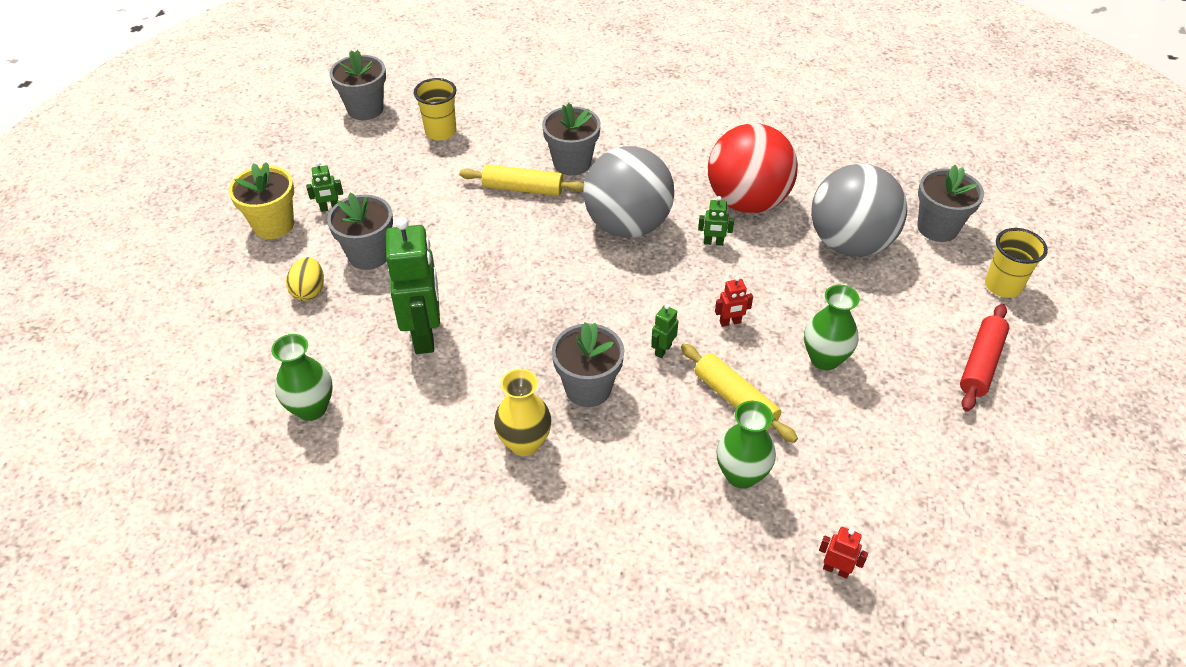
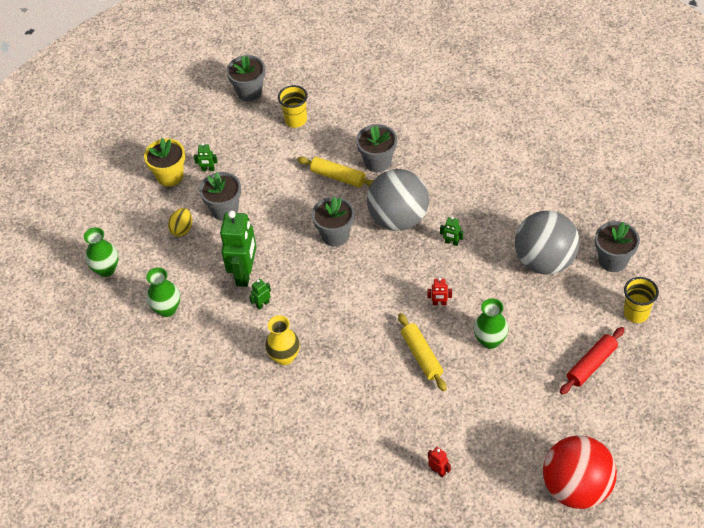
camera: 20 degrees right, 5 degrees up
grey flower pot [552,322,624,407] -> grey flower pot moved to [312,196,354,247]
green robot [651,304,678,358] -> green robot moved to [249,279,271,310]
red ball [708,123,798,213] -> red ball moved to [543,435,617,509]
green vase [717,401,776,489] -> green vase moved to [84,227,119,277]

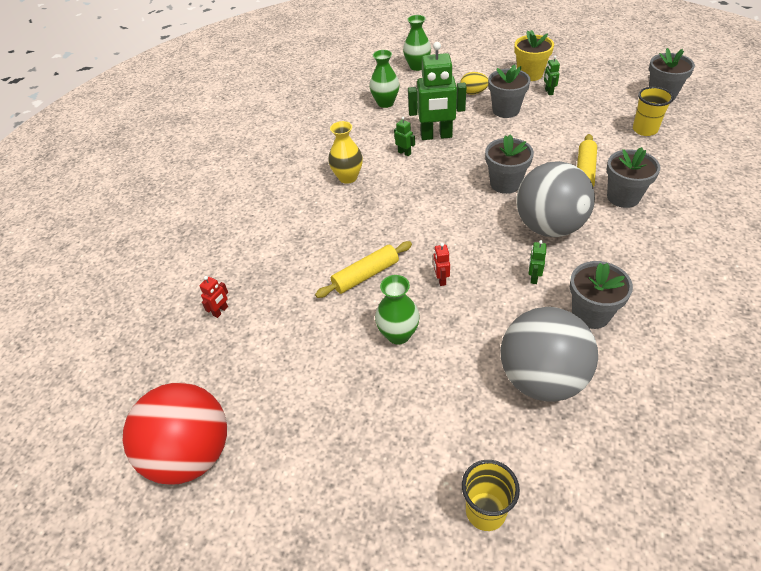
camera: 80 degrees right, 5 degrees down
red rolling pin [560,327,625,395] -> none
grey flower pot [595,221,640,272] -> grey flower pot moved to [570,261,633,329]

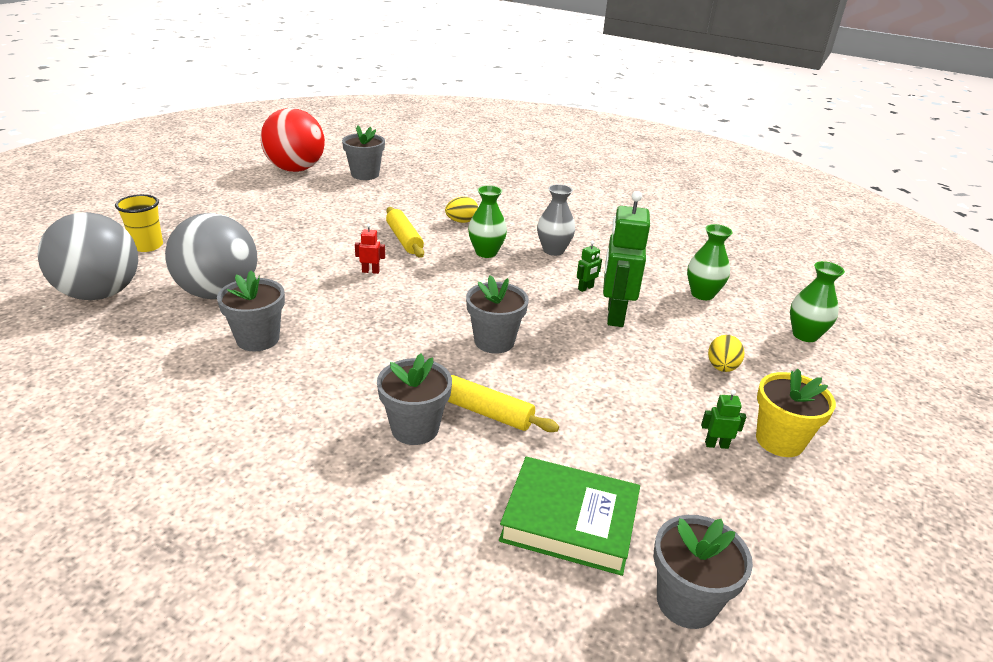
camera: 95 degrees right, 15 degrees down
red robot [199,276,228,318] -> none
yellow vase [328,121,363,184] -> grey vase [537,184,575,256]
green vase [375,275,420,344] -> green vase moved to [468,185,507,258]
grey flower pot [488,64,531,118] -> grey flower pot moved to [342,125,385,180]
grey ball [516,161,595,237] -> grey ball moved to [37,212,138,300]
green robot [528,240,547,284] -> none
yellow cup [633,87,674,136] -> green book [499,457,640,576]
none -> yellow egg [445,197,478,223]

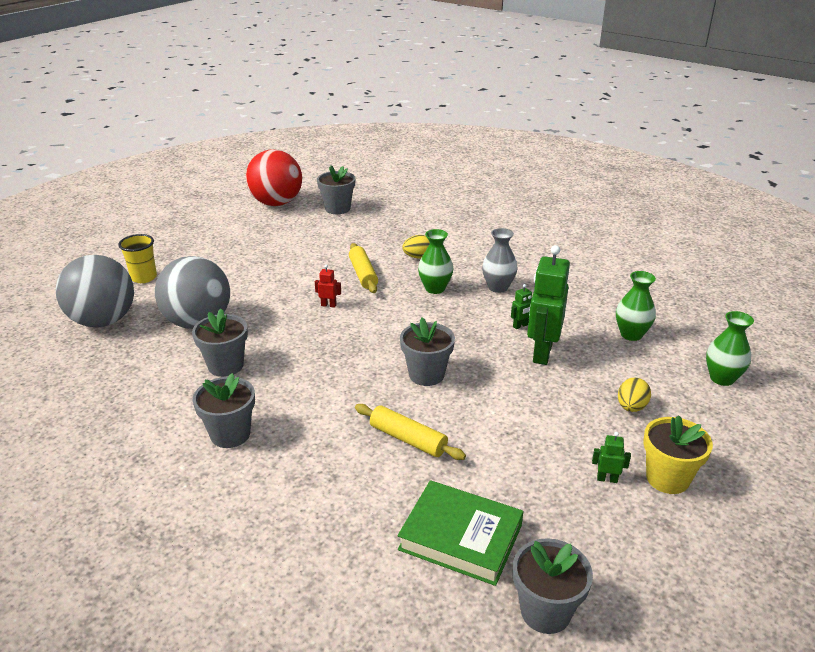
camera: 10 degrees right, 0 degrees up
grey flower pot [377,353,452,445] -> grey flower pot moved to [192,373,255,448]

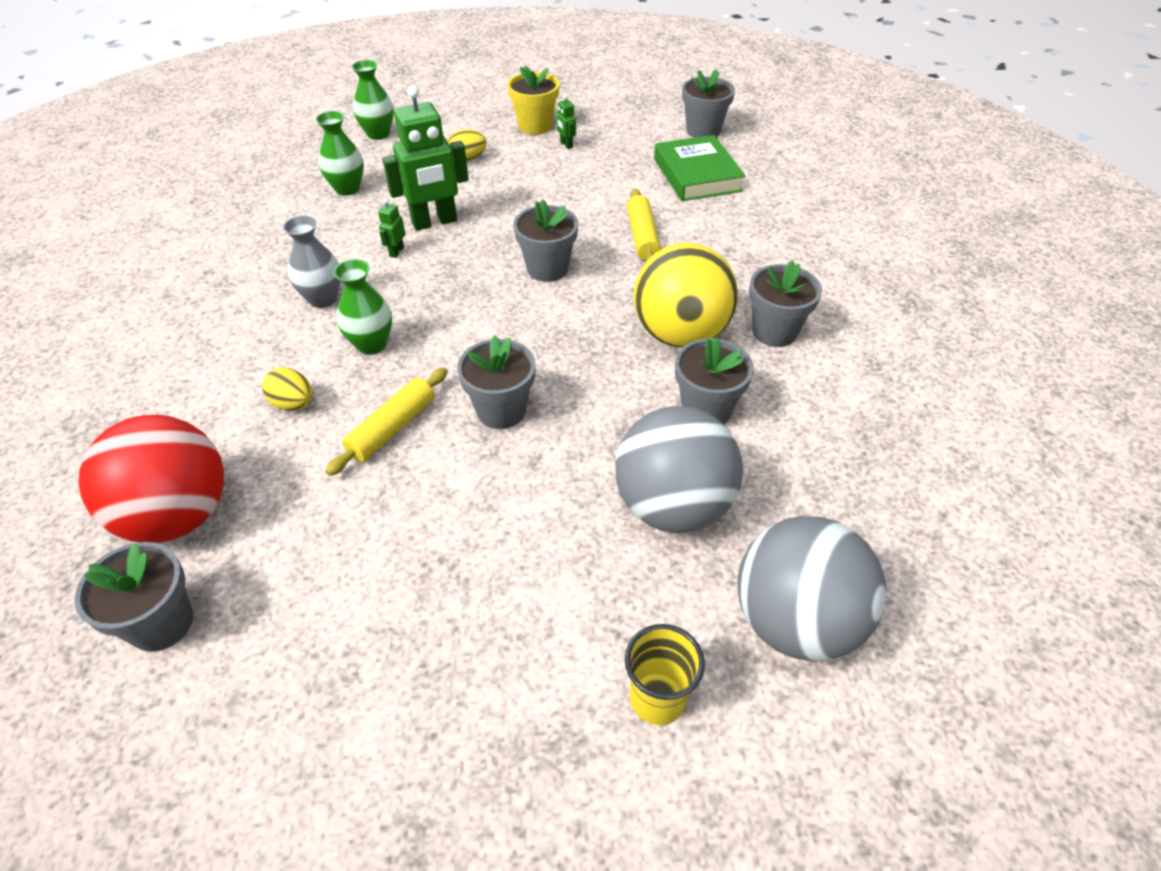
camera: 130 degrees left, 15 degrees up
red ball [246,150,302,206] -> red ball moved to [78,415,224,543]
red robot [315,265,341,308] -> grey flower pot [457,335,536,429]
green robot [511,284,532,329] -> green robot turned 90 degrees counterclockwise [378,199,405,258]
none -> yellow ball [633,243,738,348]

